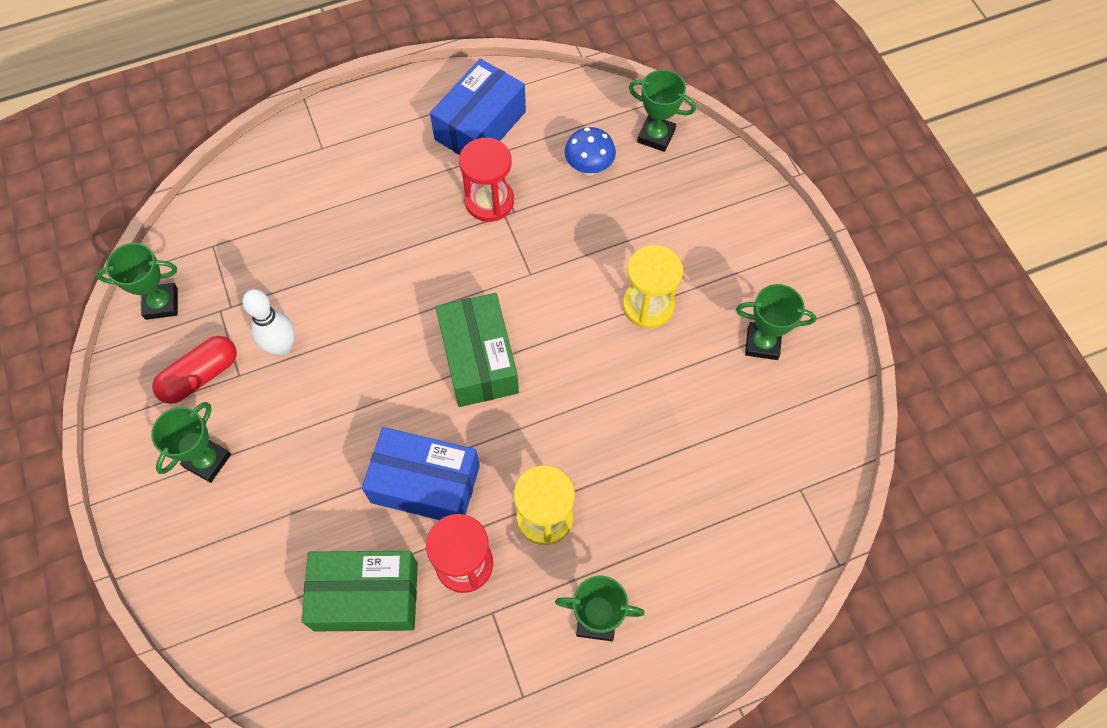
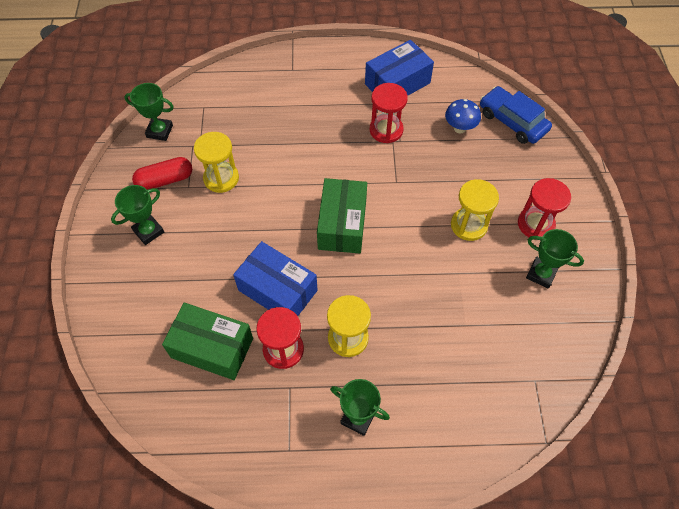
camera: 20 degrees right, 5 degrees down
white bowling pin [243,289,295,356] -> yellow hourglass [194,132,239,193]
green trophy [629,69,696,152] -> blue car [480,86,552,144]
none -> red hourglass [518,178,571,237]

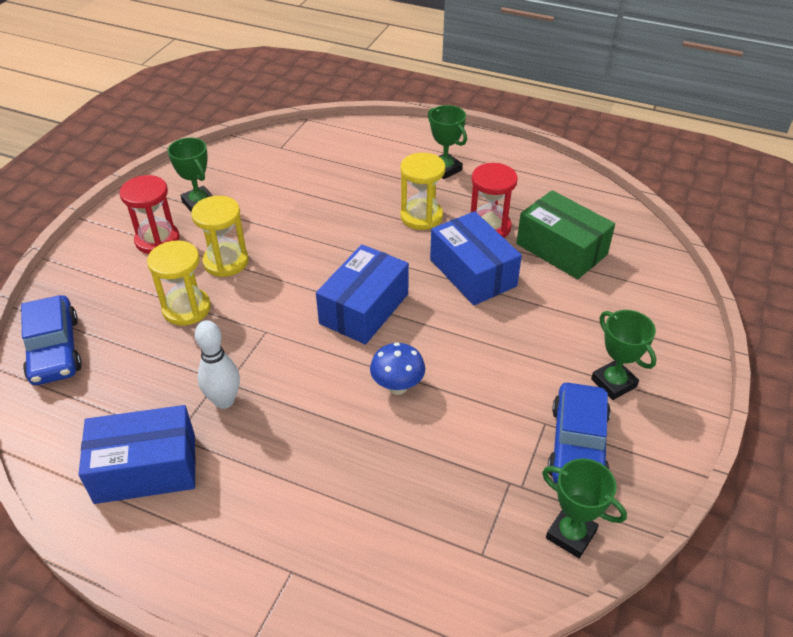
camera: 155 degrees left, 15 degrees down
green trophy [111,185,164,245] -> green trophy turned 75 degrees clockwise [591,310,656,400]
red capsule [132,157,192,190] -> blue car [548,383,611,484]
yellow hourglass [194,132,239,193] -> yellow hourglass moved to [147,240,211,326]
green box [317,178,367,254] -> blue box [316,244,409,345]
red hourglass [370,83,408,143] -> white bowling pin [195,320,240,409]
blue mushroom [445,99,481,133] -> blue mushroom moved to [370,342,425,395]

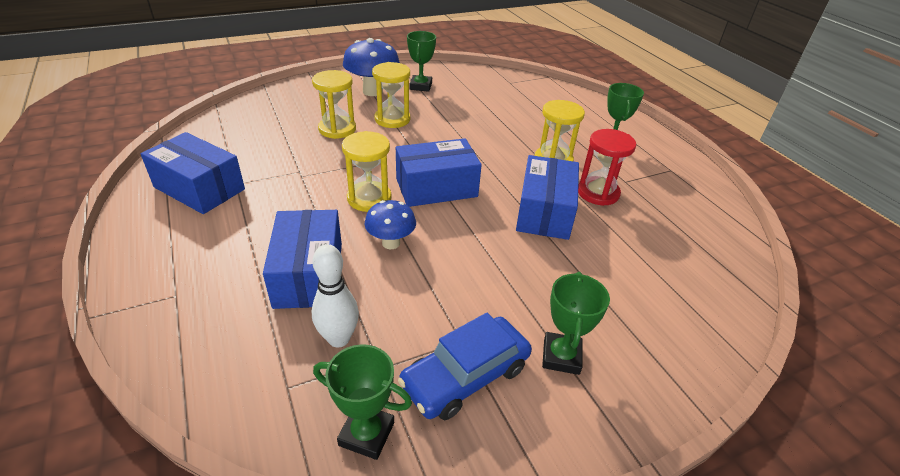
camera: 40 degrees right, 5 degrees down
blue car [21,295,82,385] -> none
red hourglass [120,175,180,254] -> blue mushroom [343,38,400,96]
white bowling pin [195,320,240,409] -> white bowling pin moved to [312,244,359,348]
green box [516,190,615,279] -> none
green trophy [542,458,627,558] -> green trophy turned 60 degrees counterclockwise [313,344,412,460]
none -> blue box [263,210,342,309]
none -> yellow hourglass [342,131,391,212]

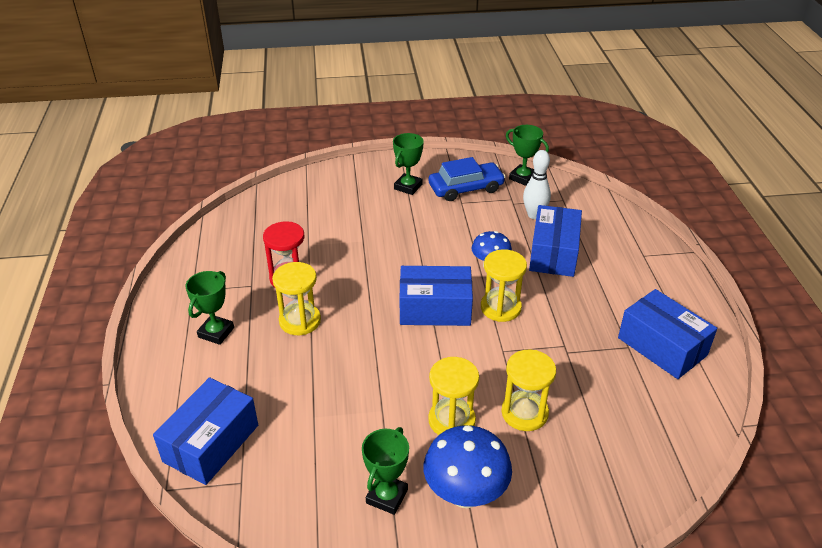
camera: 160 degrees left, 0 degrees up
blue box [516,155,579,240] -> blue box moved to [153,377,258,485]

